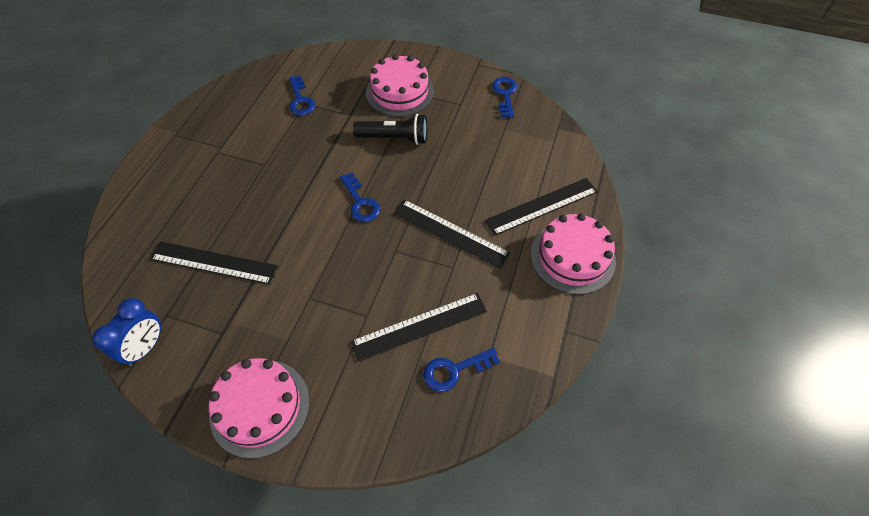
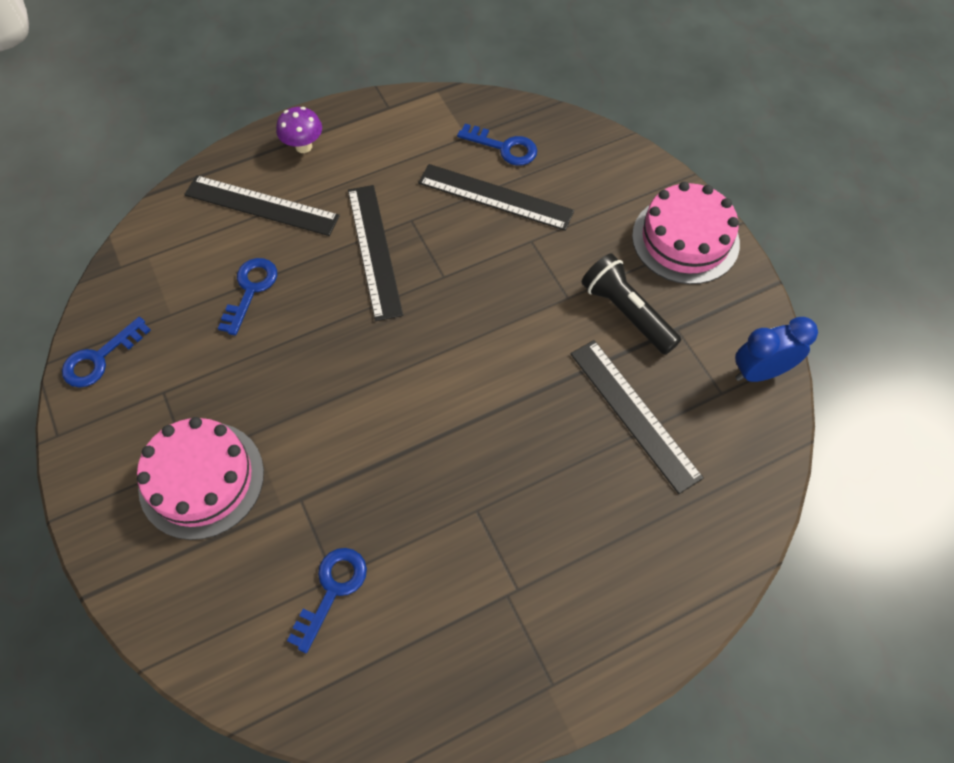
camera: 135 degrees left, 5 degrees up
blue key [340,172,380,222] -> blue key moved to [218,258,277,336]
black flashlight [353,114,427,145] -> black flashlight moved to [582,253,681,355]
pink cake [531,213,616,295] -> purple mushroom [276,107,322,153]

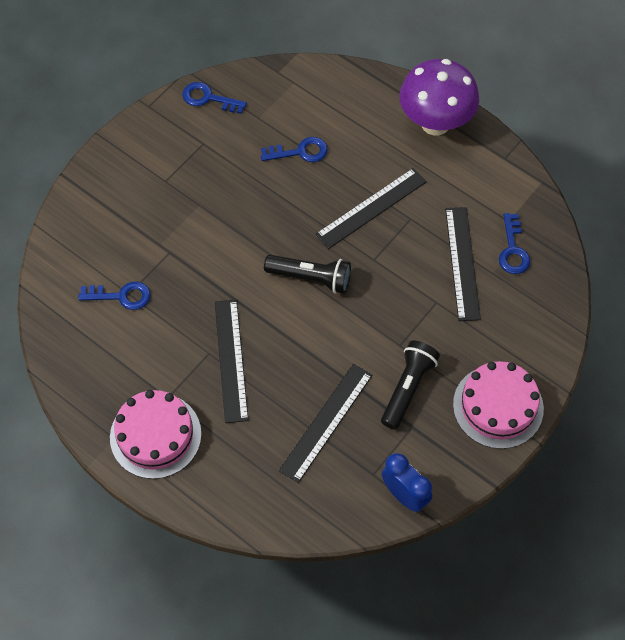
camera: 65 degrees right, 0 degrees up
pink cake [137,417,264,540] -> pink cake moved to [110,390,201,479]
black ruler [184,175,340,236] -> black ruler moved to [215,299,249,423]
purple mushroom [276,107,322,153] -> purple mushroom [399,59,479,136], size x2.16
none -> black flashlight [264,255,351,294]

